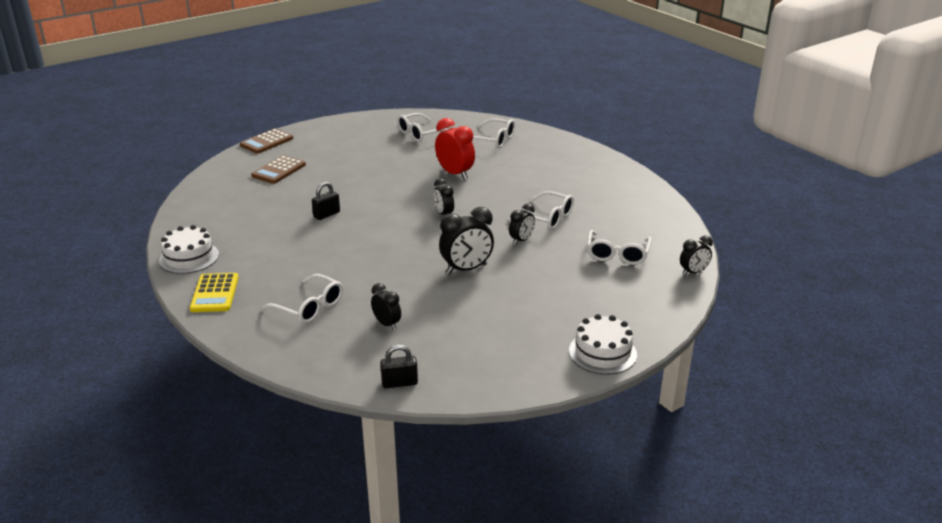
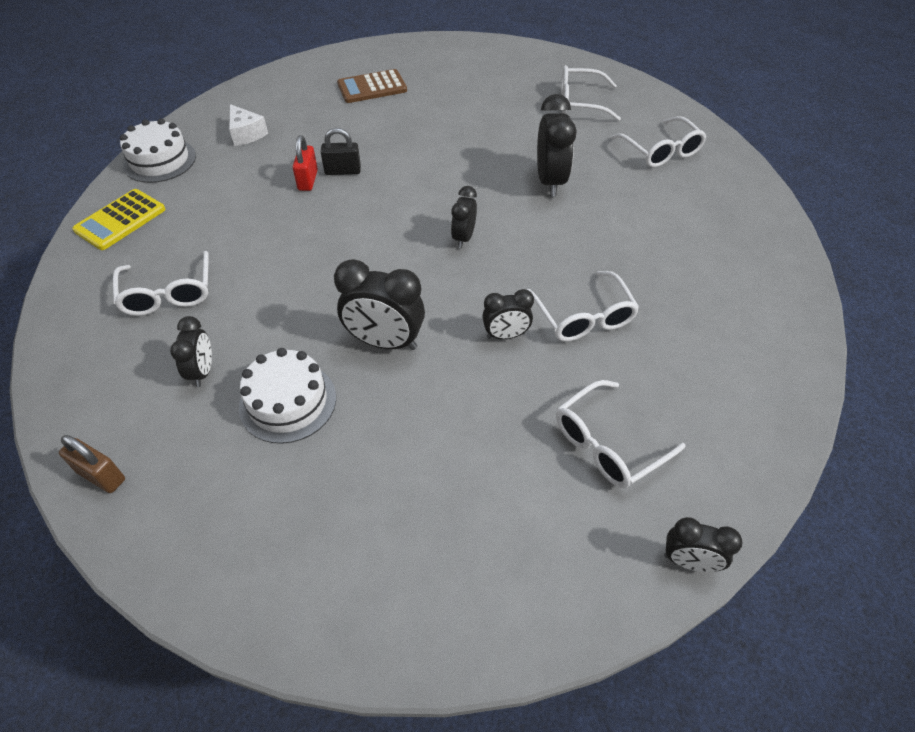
camera: 40 degrees right, 20 degrees up
brown calculator [240,128,293,154] -> none
black padlock [380,345,418,388] -> brown padlock [59,435,125,493]
red clock [435,118,475,180] -> black clock [537,94,576,197]
white cake [569,314,637,375] -> white cake moved to [239,348,336,444]
none -> white cheese [229,104,268,146]
none -> red padlock [293,135,318,191]

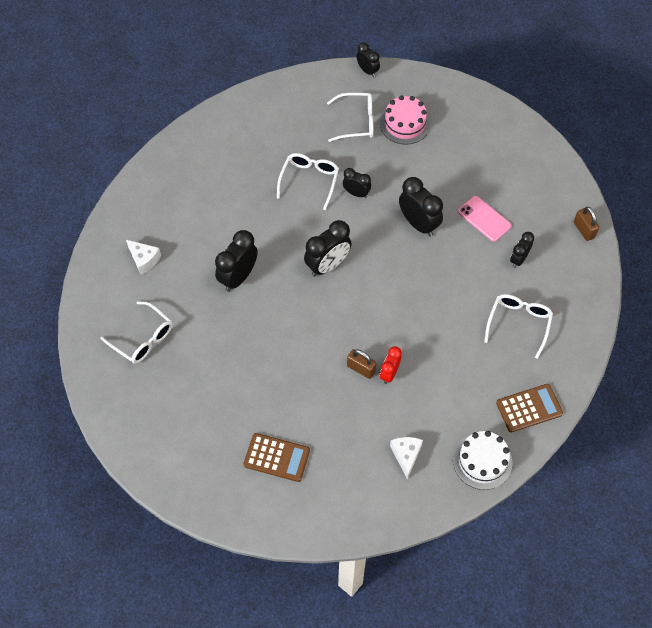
camera: 145 degrees left, 10 degrees up
yellow calculator [72,189,166,250] -> brown calculator [496,384,563,433]
white cake [239,348,336,444] -> pink phone [458,196,512,242]
red padlock [293,135,318,191] -> red clock [380,346,402,384]
black padlock [321,128,361,175] -> brown padlock [347,349,376,379]
black clock [451,186,477,248] -> black clock [304,220,352,277], size x1.68
white glasses [611,116,707,167] -> white cheese [126,240,161,274]
none -> pink cake [380,95,430,145]

